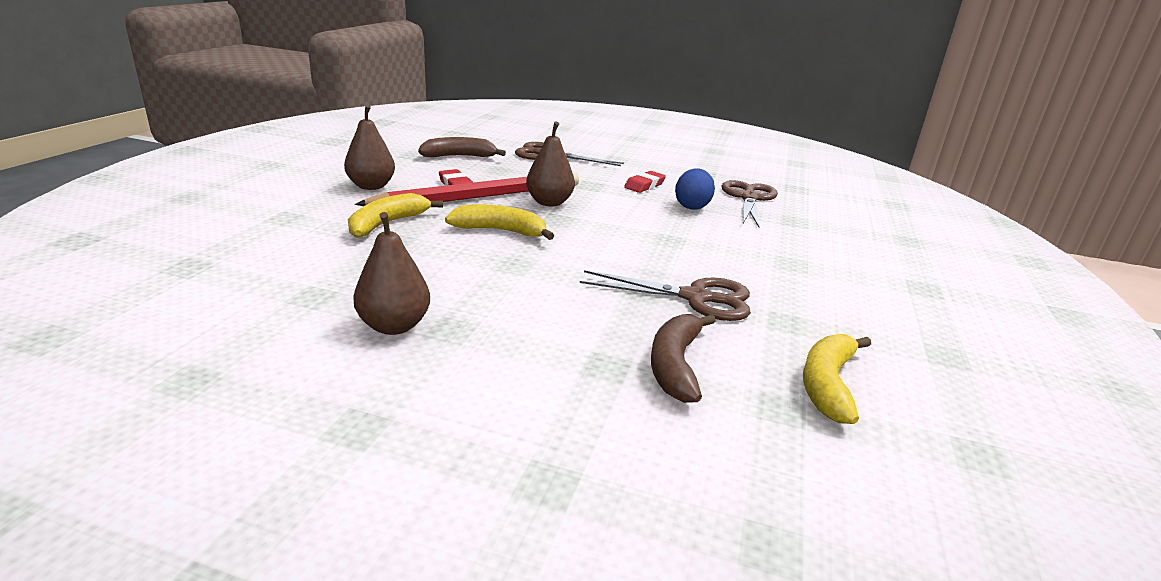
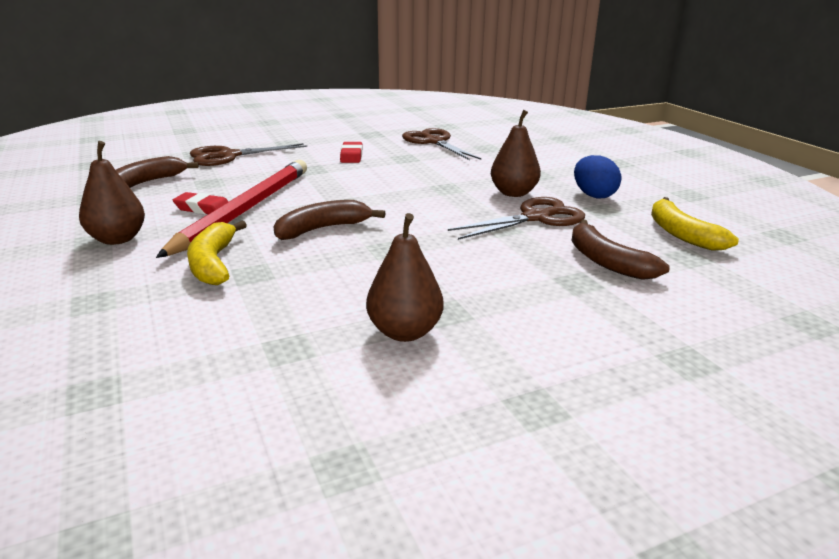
camera: 40 degrees left, 0 degrees up
yellow banana [445,204,554,240] -> brown banana [273,200,385,240]
brown pear [526,121,575,206] -> brown pear moved to [491,110,541,197]
blue egg [675,169,715,210] -> blue egg moved to [574,155,622,198]

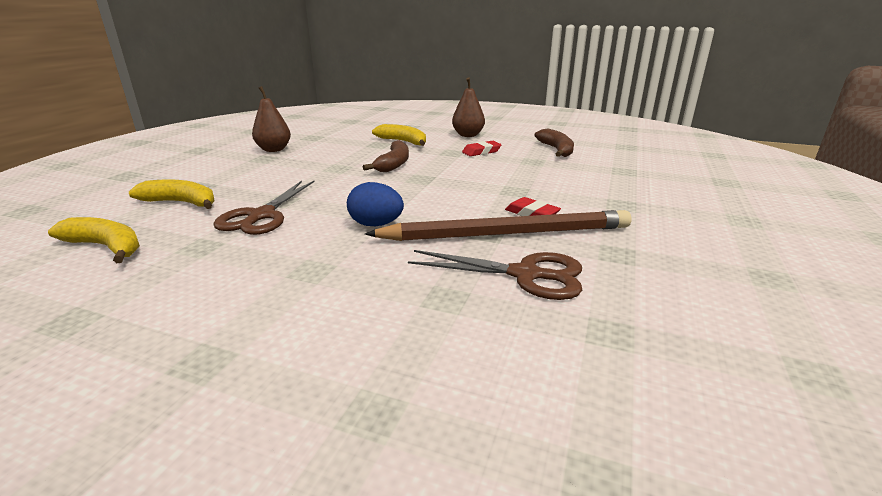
camera: 135 degrees right, 0 degrees up
red pencil [156,160,307,258] -> none
brown scissors [190,143,307,166] -> none
brown pear [491,110,541,197] -> none
brown banana [571,219,670,280] -> yellow banana [129,180,215,209]
blue egg [574,155,622,198] -> blue egg moved to [347,182,404,226]
none -> brown pencil [365,210,632,241]

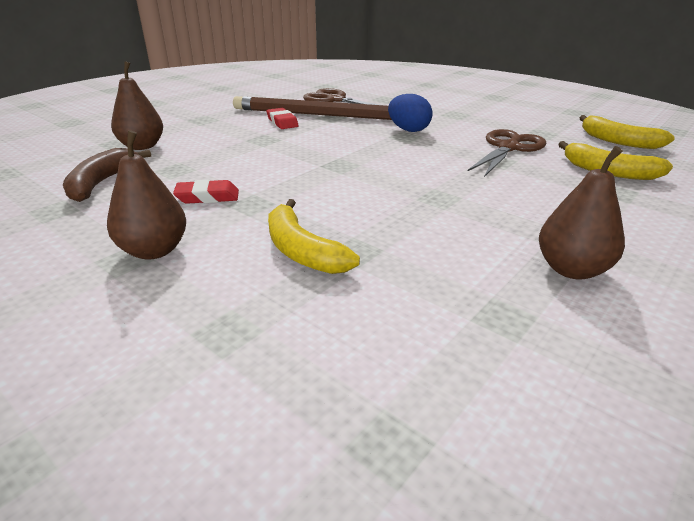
camera: 160 degrees left, 5 degrees up
brown banana [363,140,409,172] -> none
none -> brown pear [111,61,163,150]

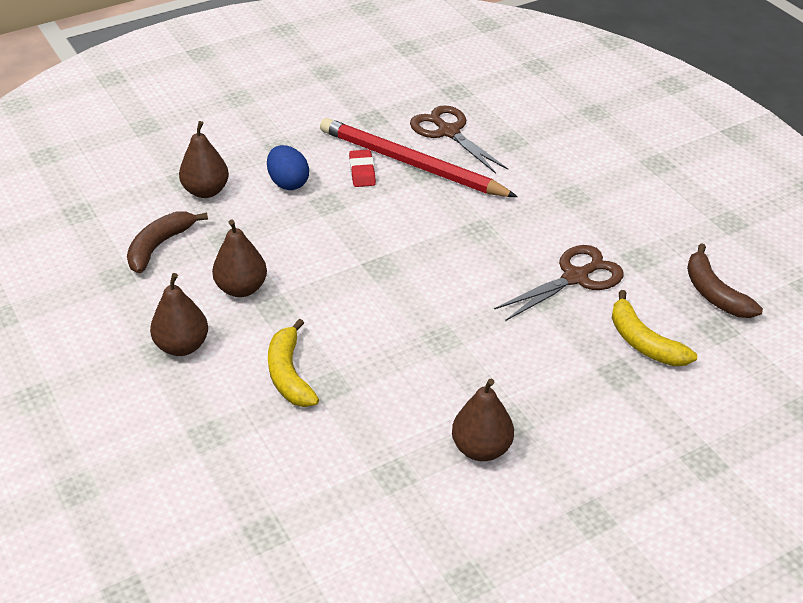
camera: 20 degrees right, 10 degrees up
red eraser [173,180,239,204] -> brown pear [212,220,267,297]
brown pencil [233,96,392,120] -> red pencil [320,118,518,197]
blue egg [388,94,433,132] -> blue egg moved to [267,145,309,190]
yellow banana [579,115,675,149] -> brown banana [687,243,763,318]

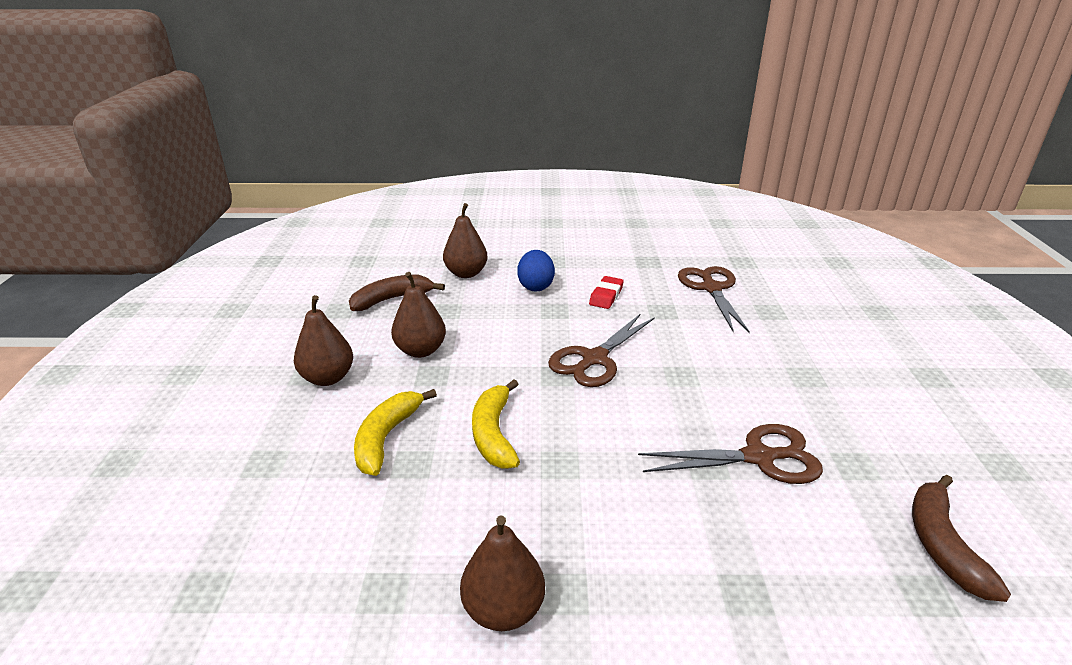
camera: 30 degrees right, 10 degrees down
red pencil [320,118,518,197] -> none
yellow banana [612,290,697,366] -> yellow banana moved to [472,379,520,469]
none -> brown scissors [548,313,655,387]

